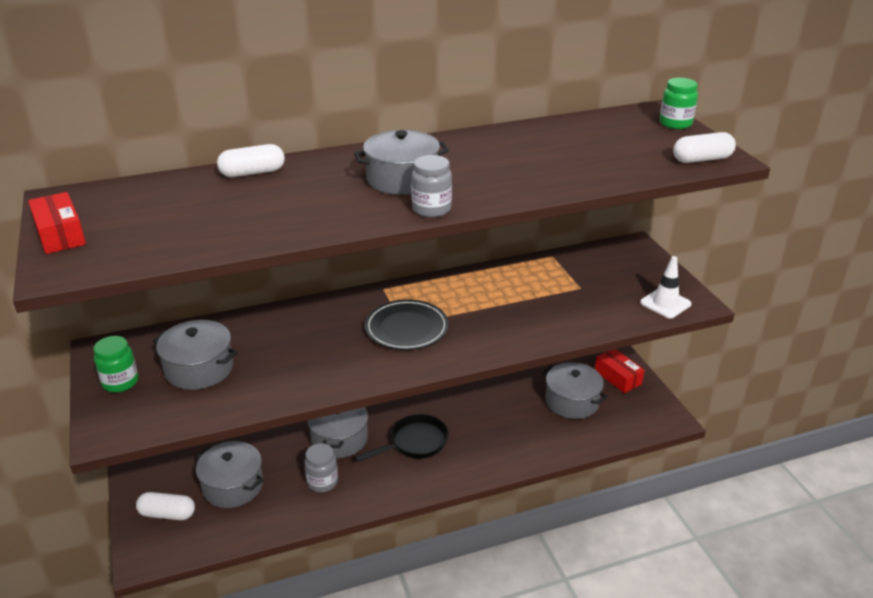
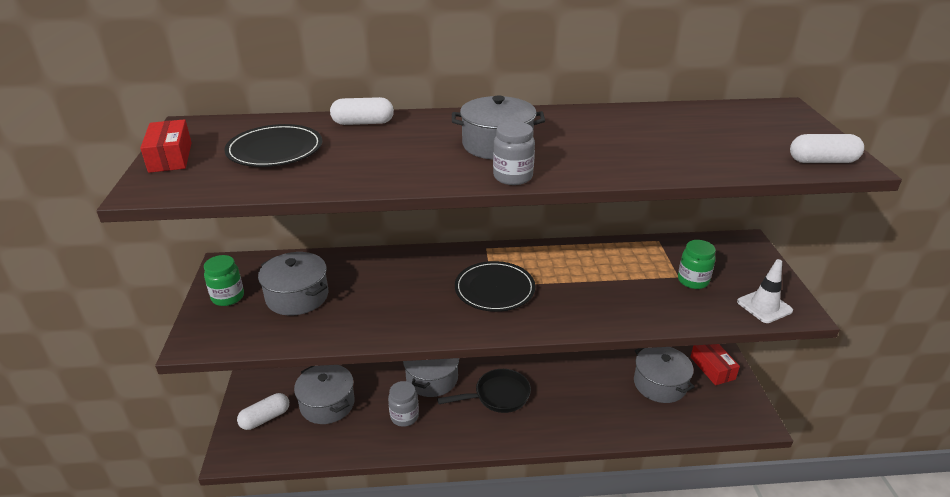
camera: 15 degrees right, 0 degrees up
white capsule [136,492,195,520] -> white capsule turned 60 degrees counterclockwise [237,393,289,430]
green jar [660,78,698,129] -> green jar moved to [678,240,716,289]
none -> black plate [224,124,322,167]

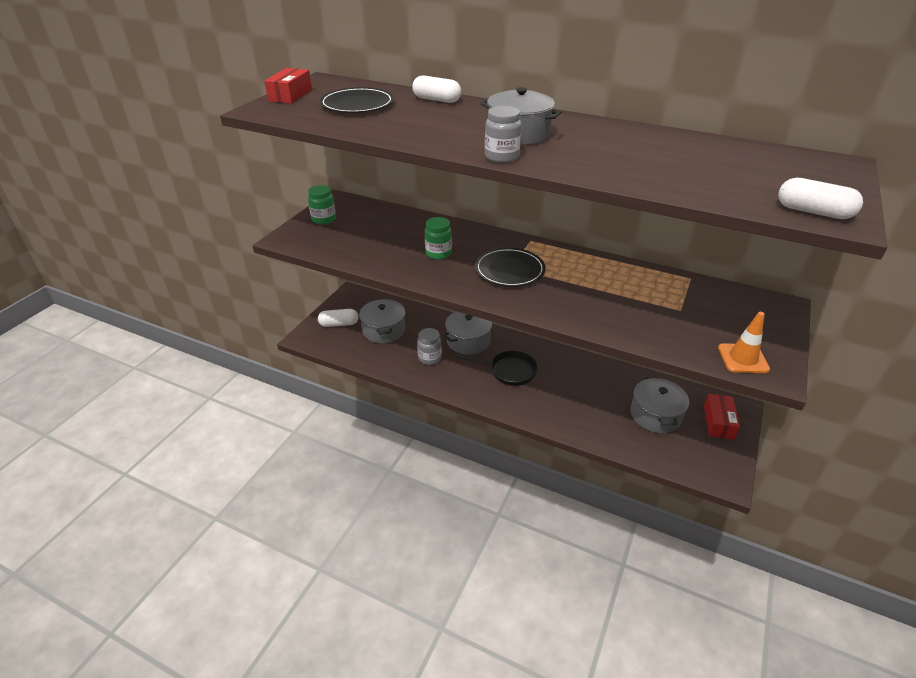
camera: 30 degrees right, 5 degrees up
grey pot [258,252,328,316] -> none
green jar [678,240,716,289] -> green jar moved to [425,217,452,260]
white traffic cone [737,259,793,323] -> orange traffic cone [718,312,770,373]

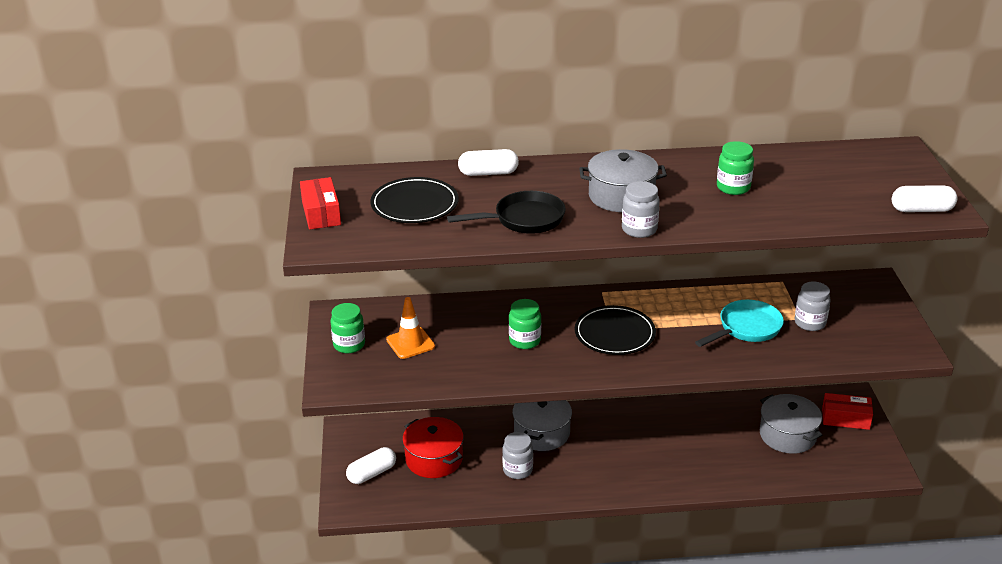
camera: 30 degrees left, 5 degrees down
grey pot [359,299,405,343] -> red pot [402,417,464,478]
black pan [456,350,538,386] -> black pan moved to [447,191,566,234]
red box [704,394,740,440] -> red box turned 60 degrees counterclockwise [822,393,873,430]
orange traffic cone [718,312,770,373] -> orange traffic cone moved to [386,297,435,359]
none -> turquoise pan [695,300,784,347]
none -> green jar [717,141,754,195]
none -> grey jar [795,281,831,331]

